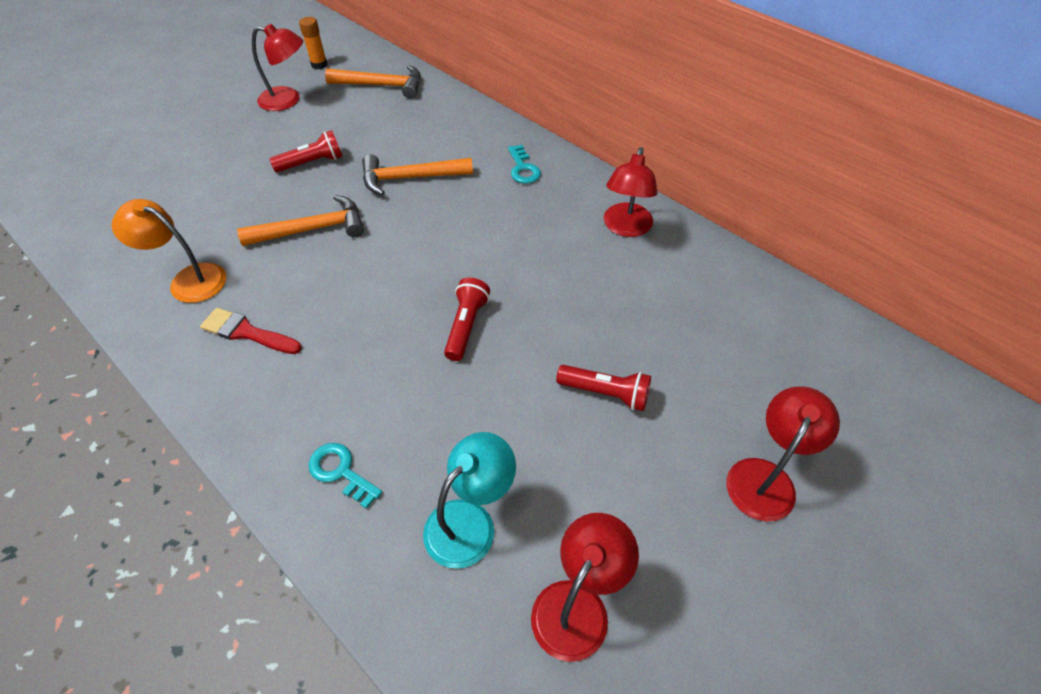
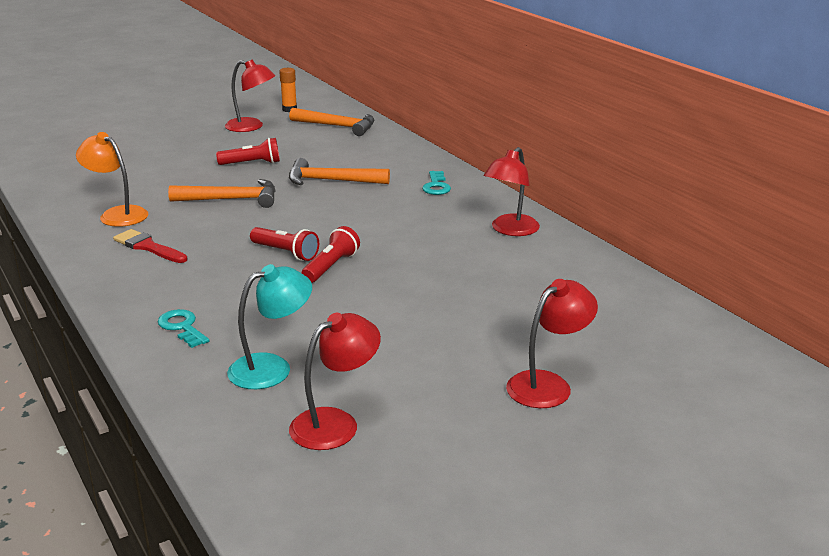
camera: 15 degrees right, 25 degrees down
red flashlight [556,365,651,411] -> red flashlight moved to [250,227,319,261]

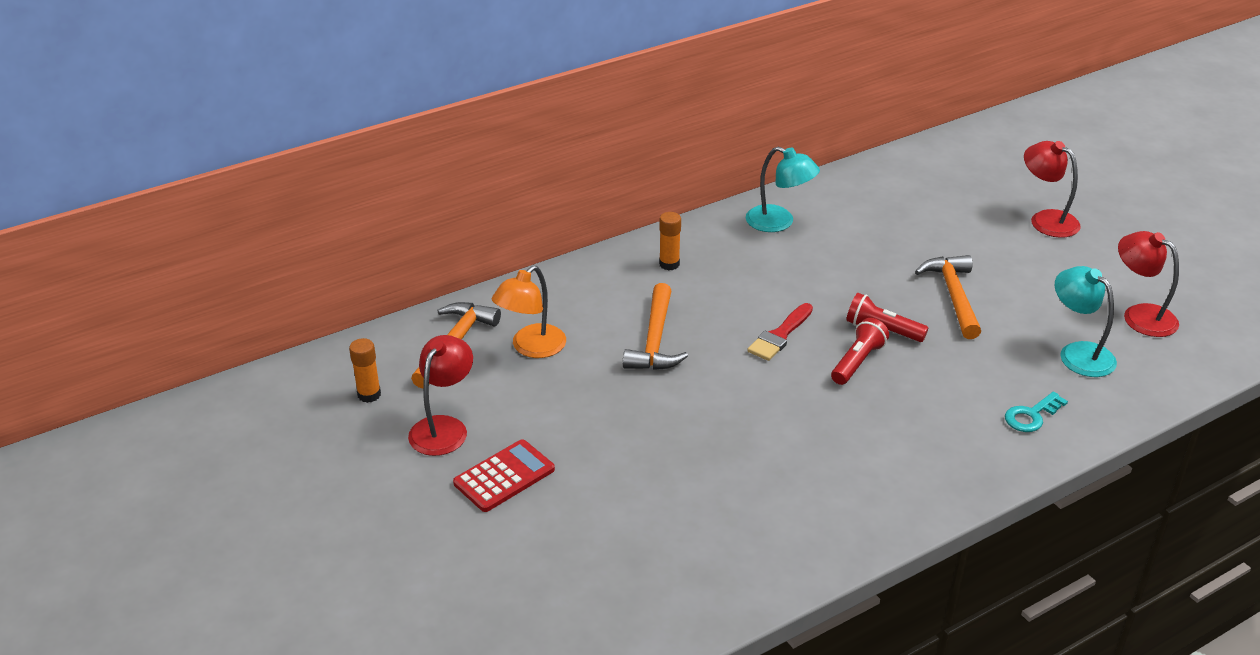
camera: 90 degrees left, 10 degrees up
orange lamp [76,132,148,227] -> orange lamp moved to [492,266,566,358]
red brush [113,229,188,263] -> red brush moved to [747,303,813,361]
orange hammer [168,179,276,208] -> orange hammer moved to [915,255,981,339]
red flashlight [216,138,280,165] -> none
turquoise key [422,171,451,195] -> orange glue stick [659,212,681,271]
red lamp [484,147,540,236] -> turquoise lamp [746,147,820,232]
none -> red calculator [453,439,555,512]

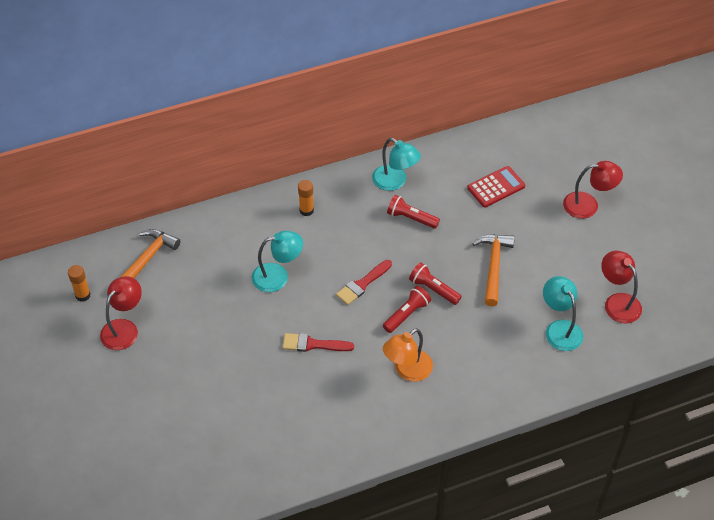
camera: 10 degrees right, 15 degrees up
red calculator [453,439,555,512] -> red calculator moved to [467,166,525,207]
orange lamp [492,266,566,358] -> orange lamp moved to [383,328,433,382]
orange hammer [623,283,688,370] -> turquoise lamp [252,231,303,292]
turquoise key [1005,392,1068,432] -> none
red lamp [1024,141,1081,238] -> red lamp turned 120 degrees clockwise [563,161,623,219]
none -> red brush [283,333,354,352]
none -> red flashlight [387,195,440,229]

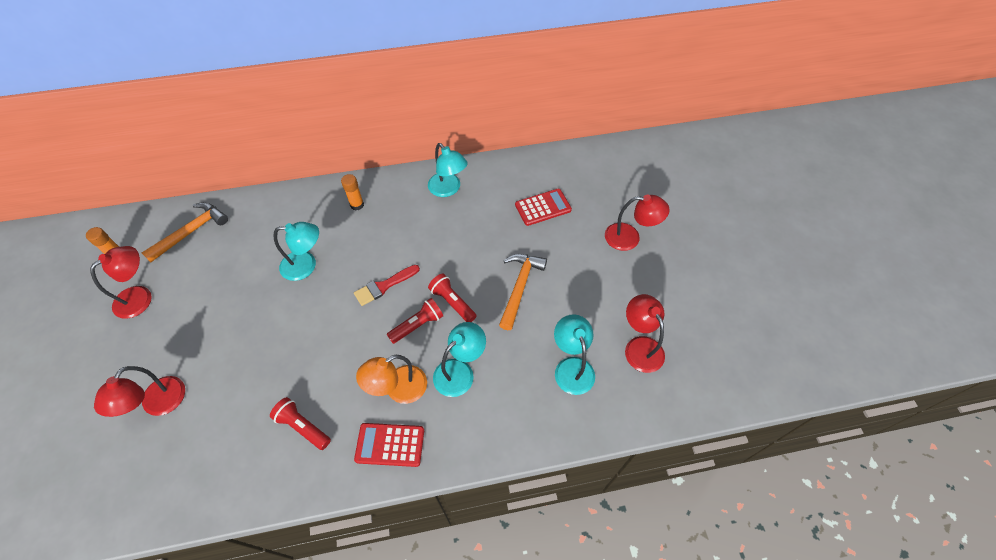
camera: 10 degrees right, 5 degrees up
red brush [283,333,354,352] -> none
red flashlight [387,195,440,229] -> red flashlight moved to [270,397,331,450]
none -> red lamp [94,366,185,417]
none -> red calculator [354,423,424,467]
none -> turquoise lamp [433,322,486,397]

